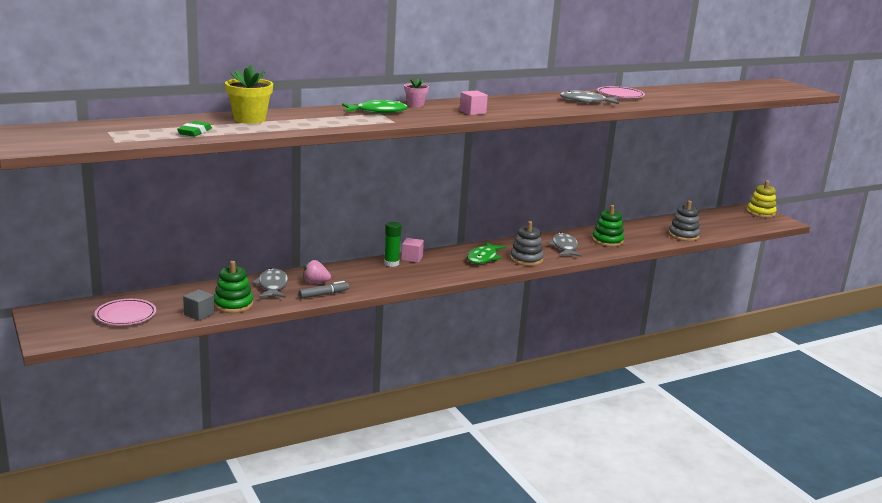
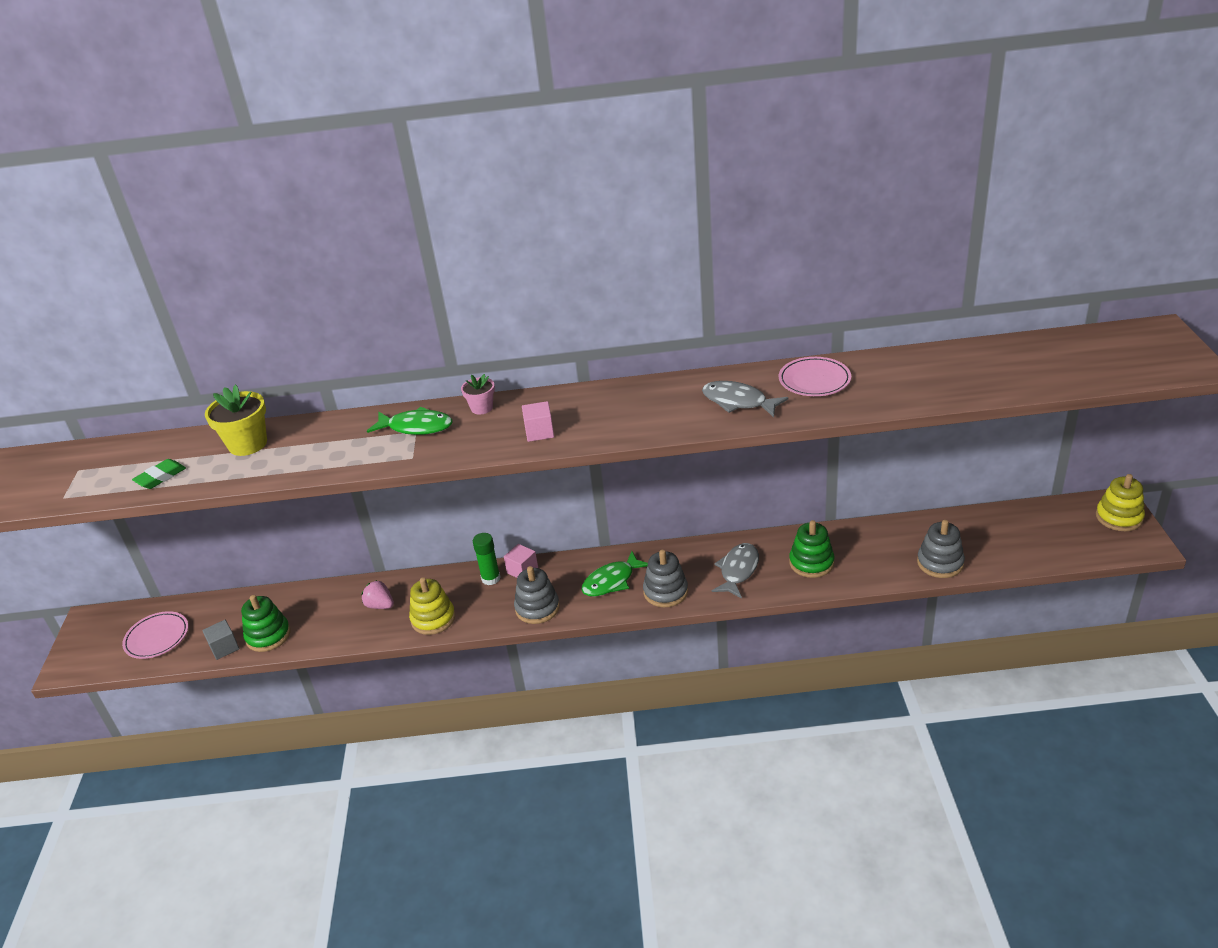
camera: 30 degrees right, 15 degrees up
grey fish [252,268,288,298] -> none
grey marker [299,281,349,299] -> none
none -> yellow stacking toy [409,577,455,635]
none -> grey stacking toy [514,566,560,624]

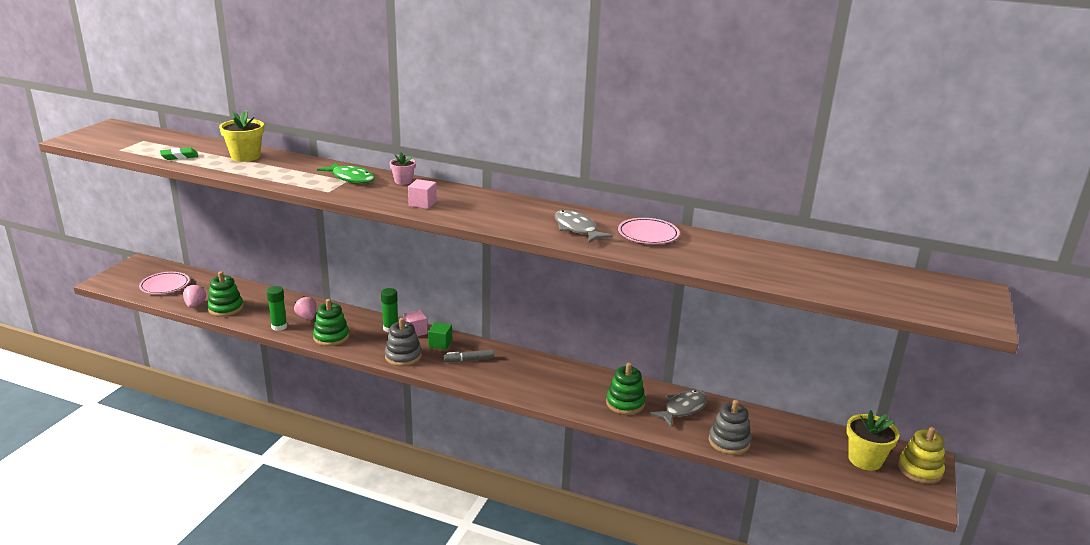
camera: 20 degrees right, 10 degrees down
grey cube [202,620,239,660] -> pink strawberry [183,284,206,308]
yellow stacking toy [409,577,455,635] -> green stacking toy [313,299,349,346]
green fish [582,551,648,597] -> grey marker [443,350,494,362]
grey stacking toy [643,550,688,607] -> none
grey fish [712,543,759,598] -> grey fish moved to [650,390,707,427]
none -> green glue stick [267,286,287,331]
none -> green cube [428,322,452,350]
none -> yellow flower pot [846,410,900,471]

